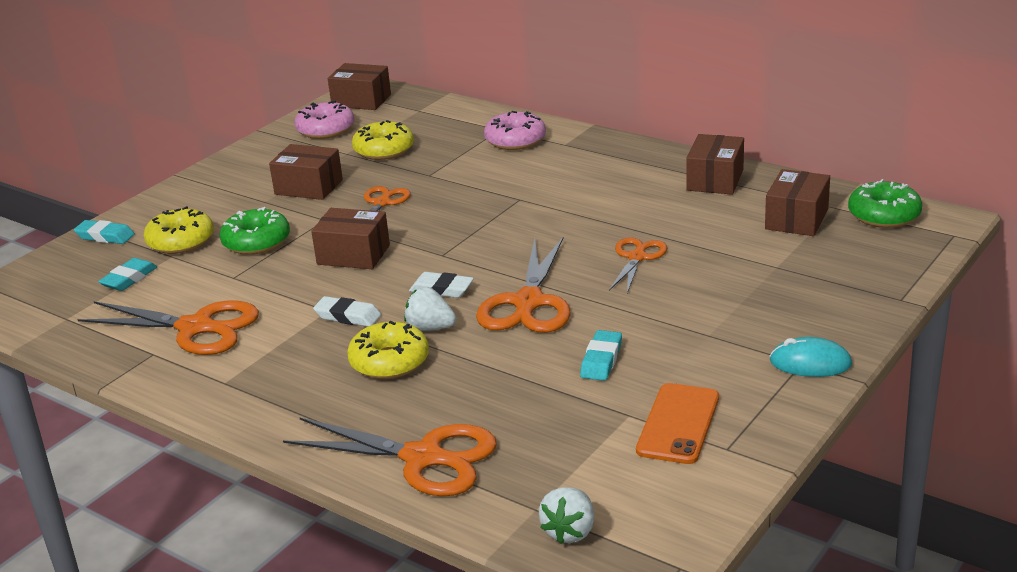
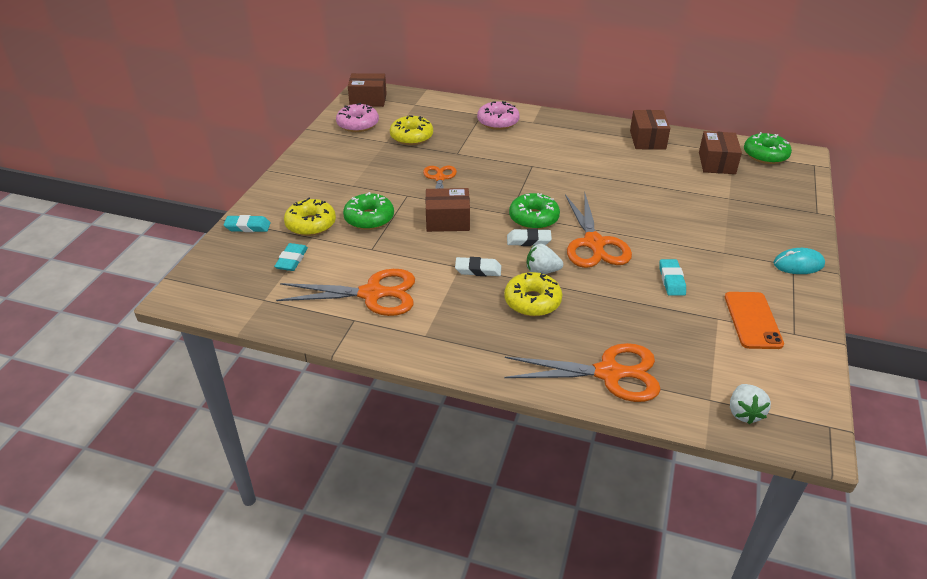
camera: 20 degrees left, 10 degrees up
brown box [269,144,343,200] -> none
orange scissors [609,237,667,293] -> none
none -> green donut [509,193,560,230]

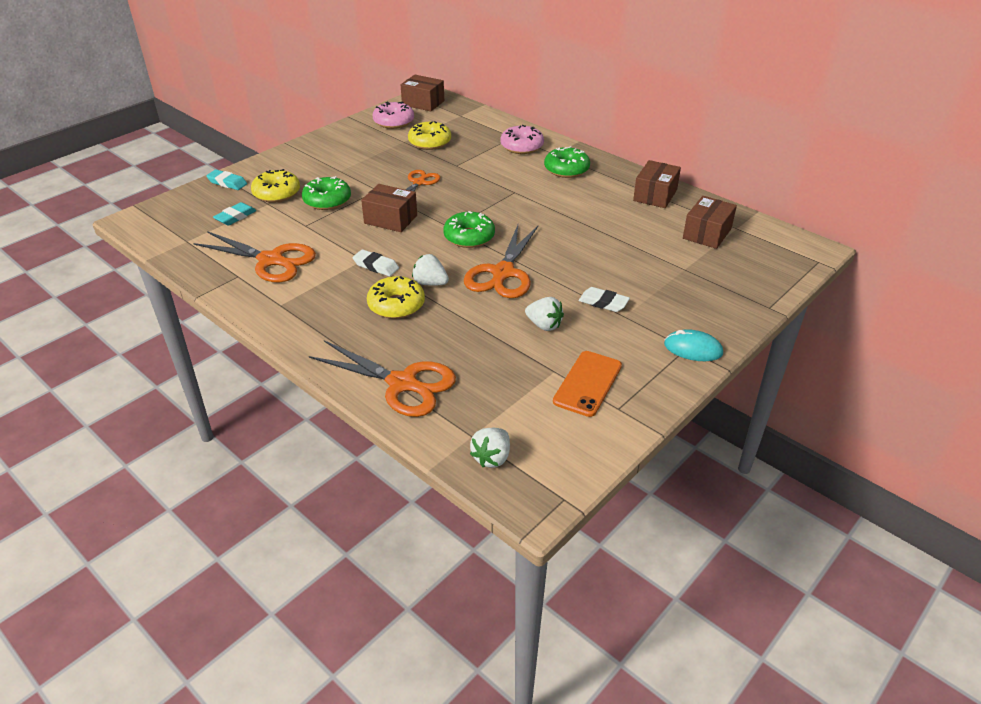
camera: 25 degrees right, 0 degrees up
white eraser [507,228,552,246] -> white eraser moved to [579,287,630,312]
turquoise eraser [659,259,686,296] -> white strawberry [525,297,564,331]
green donut [744,132,792,164] -> green donut moved to [544,146,590,178]

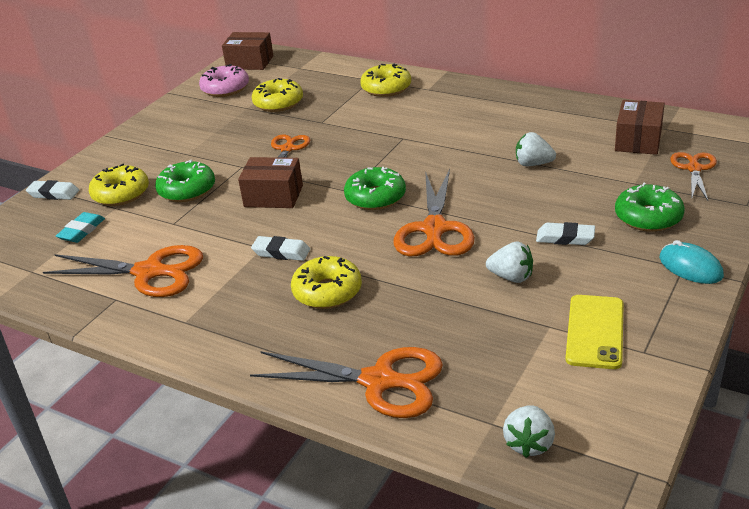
camera: 10 degrees left, 5 degrees down
turquoise eraser [206,170,247,190] -> white eraser [26,180,79,200]
white strawberry [412,254,449,286] -> white strawberry moved to [516,132,556,166]
pink donut [500,125,544,154] -> yellow donut [360,64,411,97]
green donut [544,146,590,178] -> green donut moved to [615,183,685,232]
orange phone [553,351,622,417] -> yellow phone [566,295,624,369]
brown box [633,160,681,208] -> none
turquoise mouse [664,329,723,361] -> turquoise mouse turned 45 degrees clockwise [660,240,724,284]
none -> orange scissors [670,152,717,201]

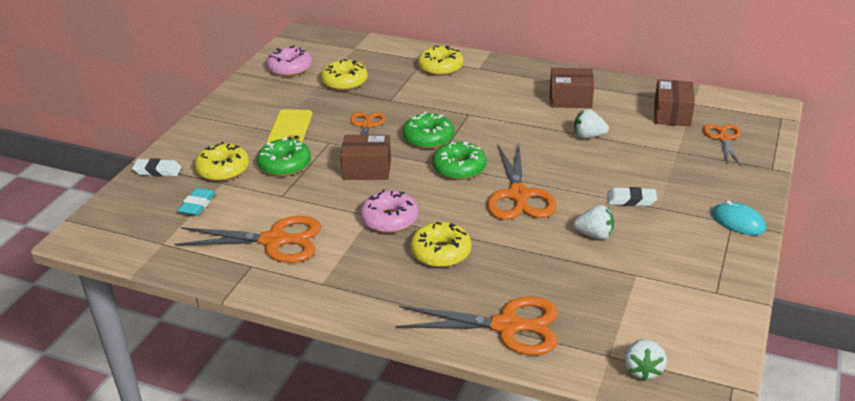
camera: 10 degrees left, 0 degrees up
brown box [222,32,274,70] -> brown box moved to [550,68,594,108]
white eraser [251,236,310,261] -> pink donut [360,189,418,233]
yellow phone [566,295,624,369] -> yellow phone moved to [266,109,312,144]
green donut [615,183,685,232] -> green donut moved to [403,112,454,149]

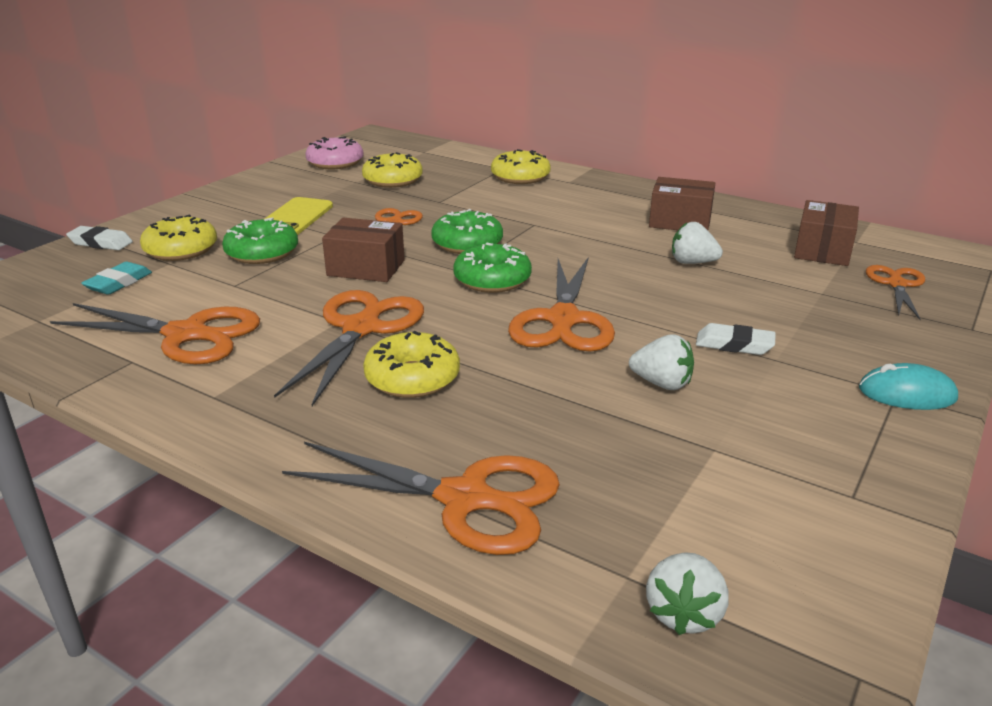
camera: 10 degrees right, 5 degrees down
pink donut [360,189,418,233] -> orange scissors [274,290,424,406]
turquoise mouse [712,200,766,235] -> turquoise mouse turned 45 degrees counterclockwise [859,363,958,410]

